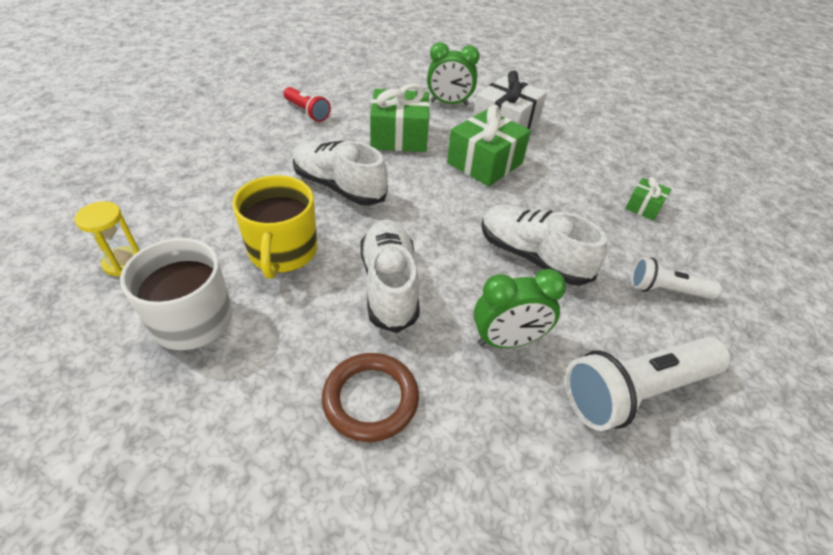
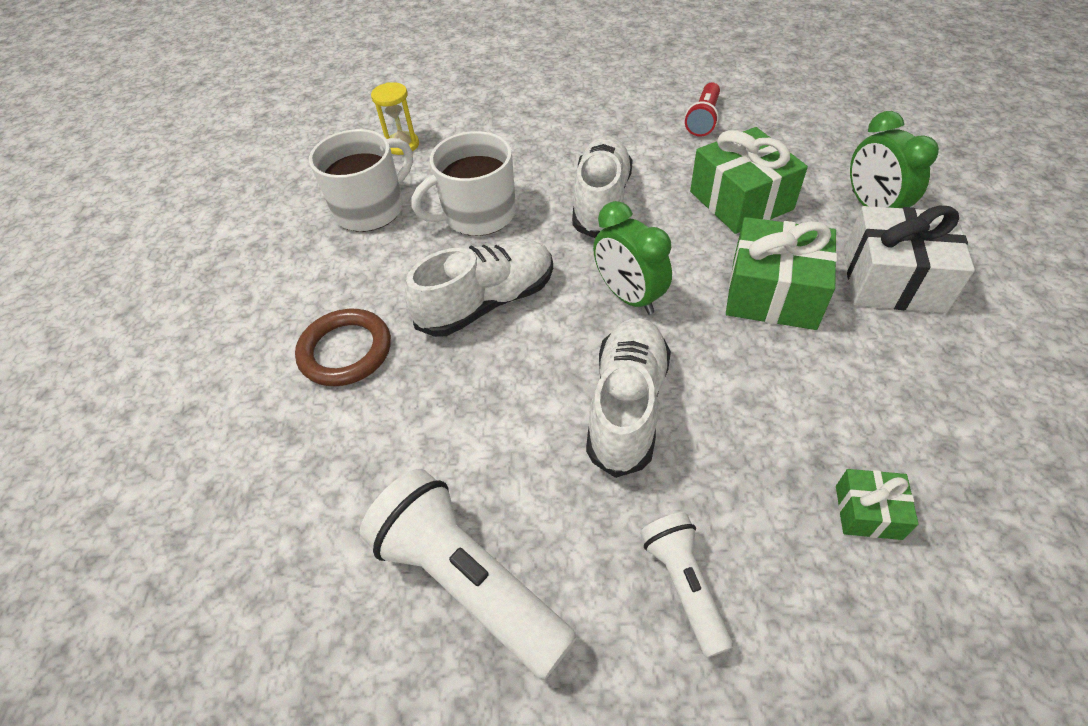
camera: 70 degrees right, 5 degrees up
yellow mug [232,175,317,279] -> white mug [411,131,516,236]
green clock [474,269,566,348] -> green clock moved to [593,201,672,314]

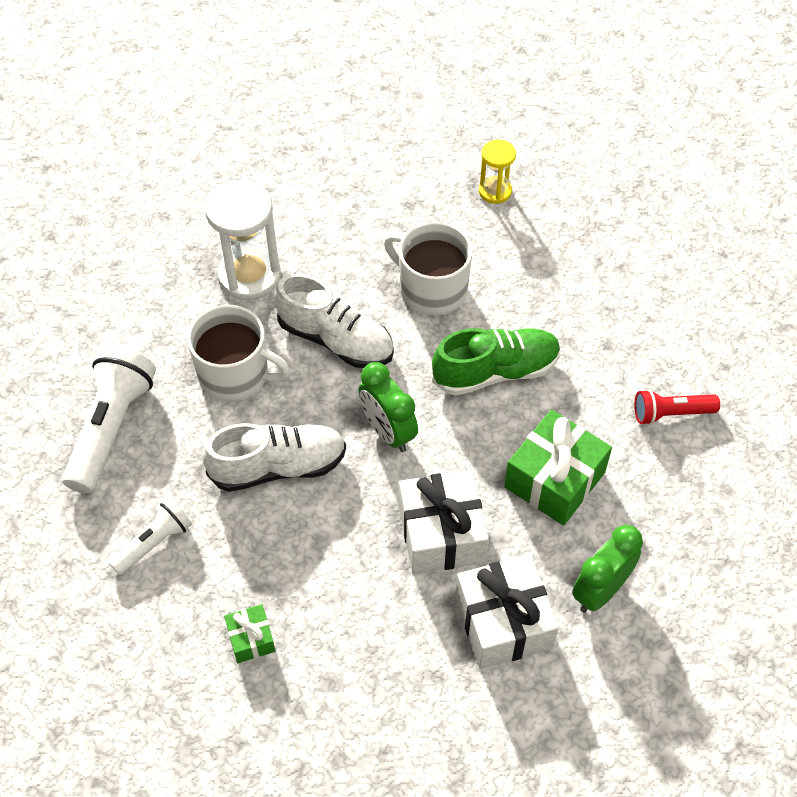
camera: 60 degrees right, 5 degrees up
brown ring [295,309,391,386] -> white hourglass [205,180,281,300]
white mug [309,129,413,232] -> white mug moved to [187,305,291,401]
white shoe [572,136,633,238] -> green shoe [432,328,561,396]
green clock [593,201,672,314] -> green clock turned 60 degrees counterclockwise [358,362,418,452]
green gift [726,217,837,330] -> white gift [399,470,489,574]

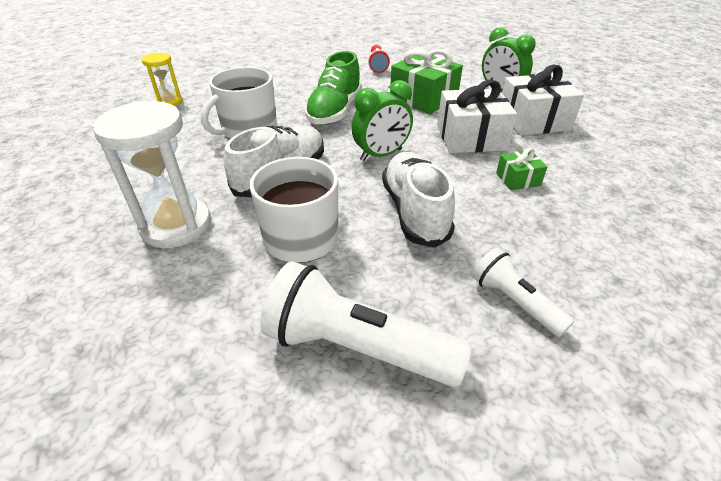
camera: 85 degrees left, 15 degrees down
green gift [224,604,275,663] -> green gift moved to [496,148,547,190]
green shoe [432,328,561,396] -> green shoe turned 150 degrees counterclockwise [305,51,362,125]

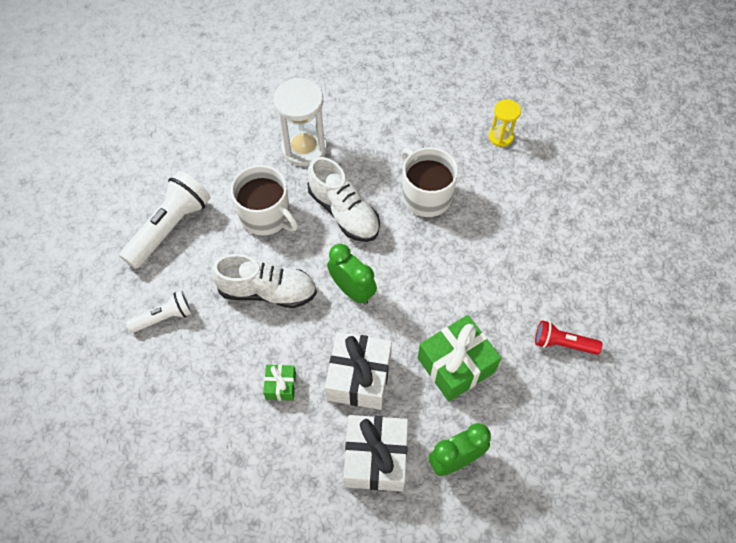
camera: 105 degrees right, 20 degrees up
green shoe [305,51,362,125] -> none
green clock [351,80,413,161] -> green clock turned 150 degrees clockwise [327,244,377,305]

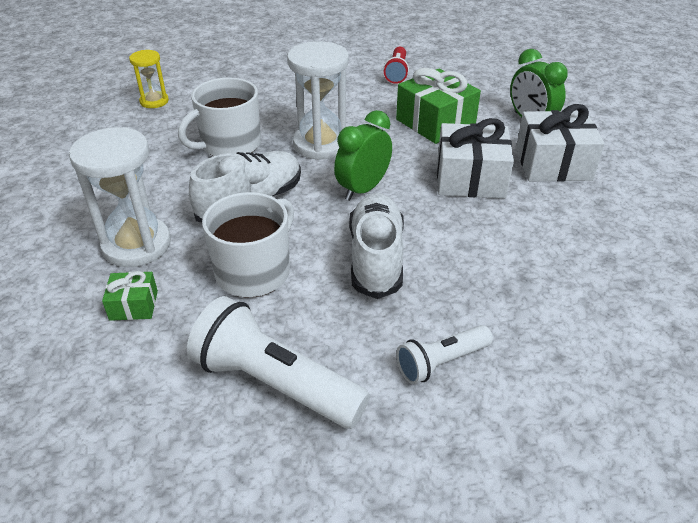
camera: 95 degrees left, 20 degrees down
white flashlight [126,291,192,333] -> white flashlight turned 90 degrees counterclockwise [396,325,493,384]
green gift [263,365,296,401] -> green gift moved to [102,271,158,321]
none -> white hourglass [287,41,349,160]

